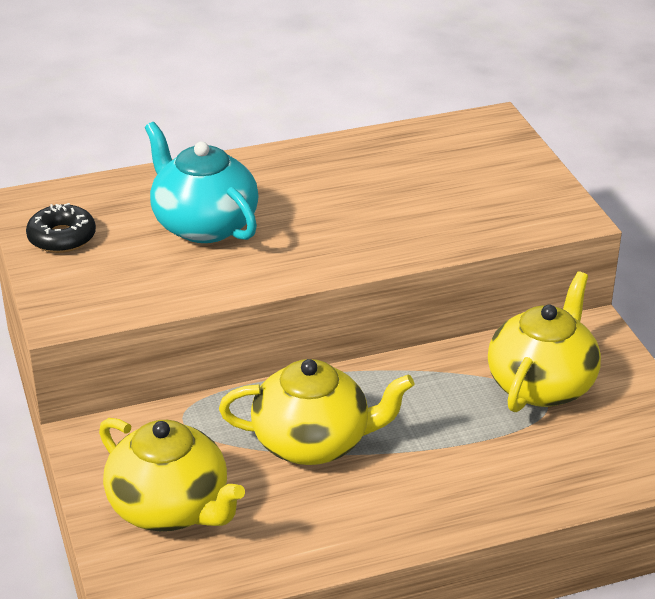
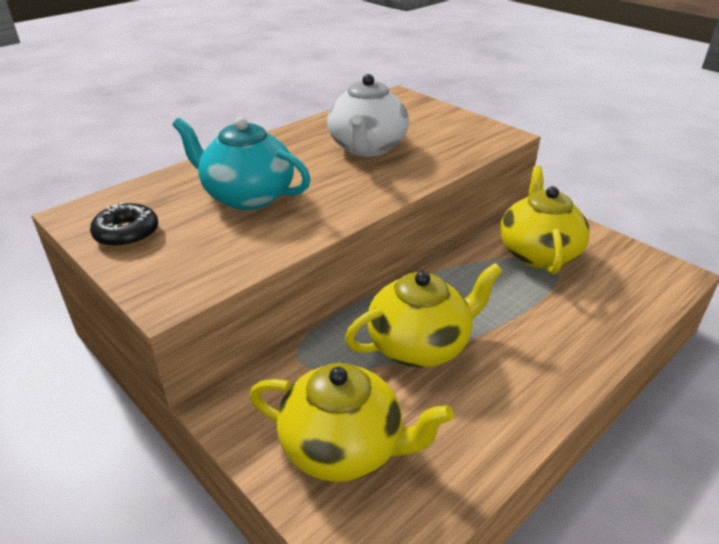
camera: 25 degrees left, 0 degrees up
none -> white teapot [327,74,409,157]

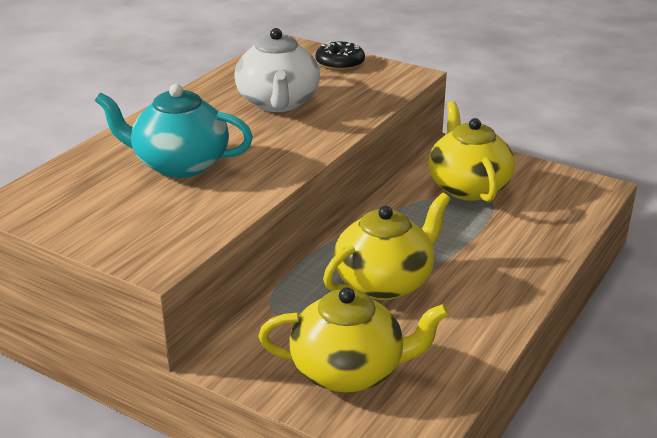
camera: 15 degrees left, 5 degrees down
black donut [90,202,158,248] -> black donut moved to [315,41,365,71]

